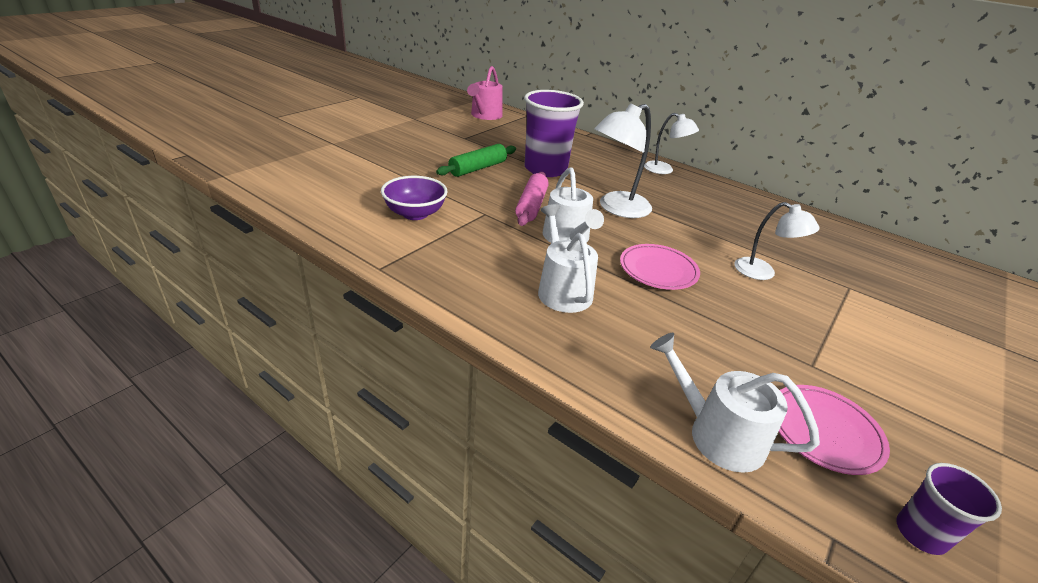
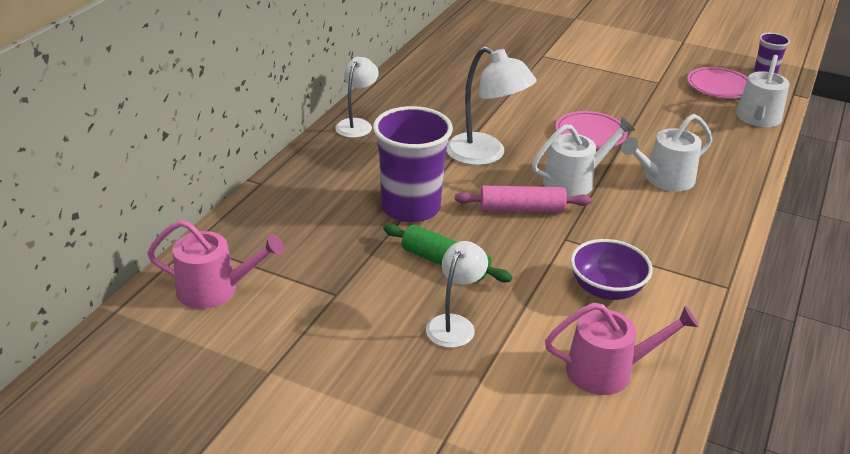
camera: 100 degrees left, 0 degrees up
white lamp [735,202,820,280] -> white lamp moved to [426,241,488,348]
none -> pink watering can [545,302,699,395]

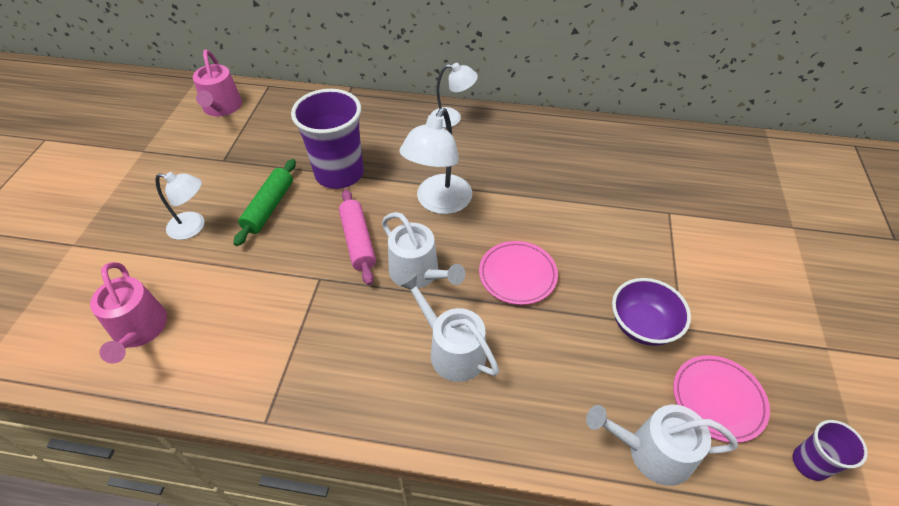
camera: 75 degrees right, 15 degrees up
purple bowl [570,239,653,300] -> purple bowl moved to [612,278,691,346]

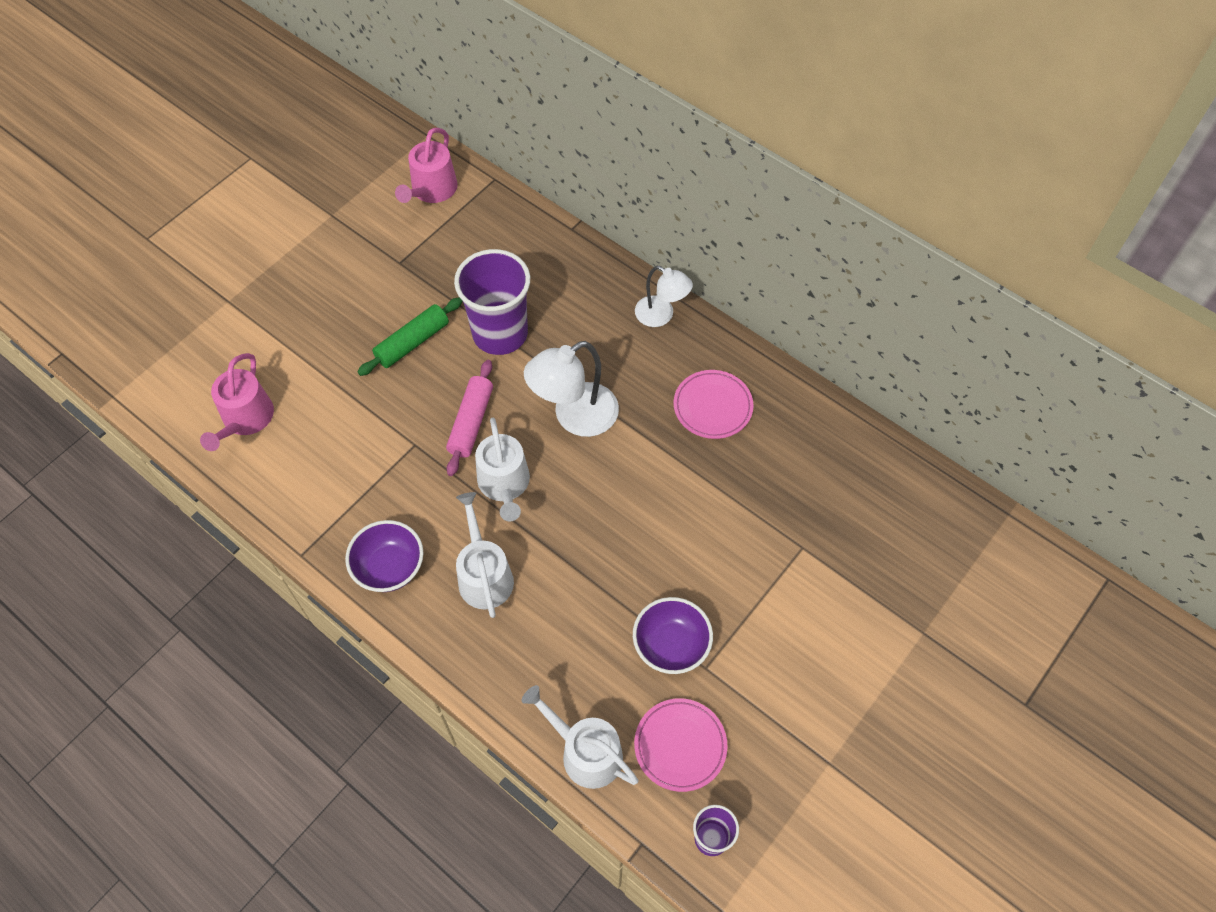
camera: 30 degrees right, 10 degrees up
white lamp [155,172,204,240] -> none
pink plate [479,241,558,305] -> pink plate moved to [673,370,754,439]
none -> purple bowl [345,520,423,592]

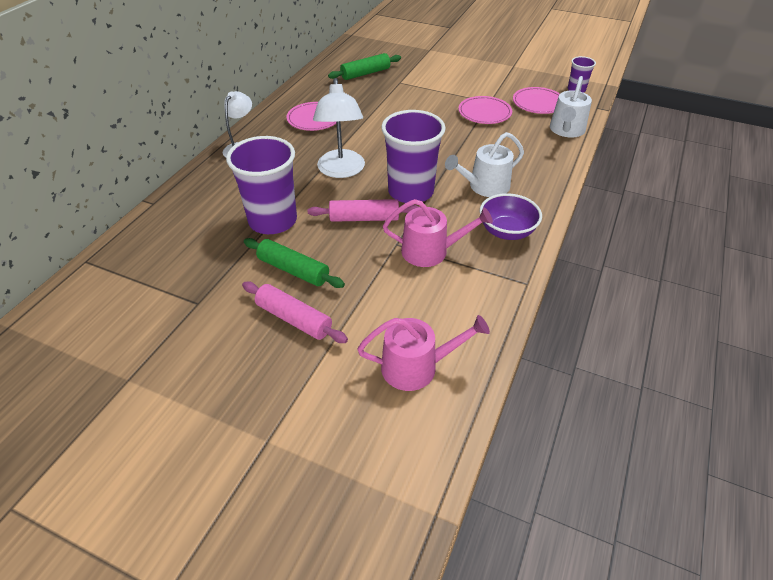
camera: 105 degrees left, 15 degrees down
pink watering can [395,128,458,203] -> pink watering can moved to [383,199,493,267]
white watering can [475,418,530,522] -> purple cup [381,110,446,203]
white lamp [524,341,619,437] -> white lamp turned 45 degrees clockwise [313,78,365,178]
purple bowl [633,597,713,674] -> pink plate [458,96,512,124]
none -> pink rolling pin [242,282,348,343]
none -> green rolling pin [328,53,401,80]

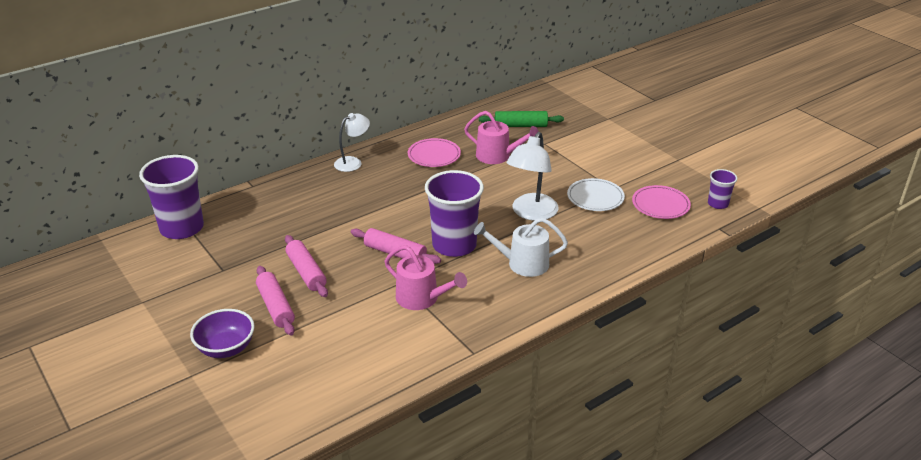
camera: 30 degrees right, 10 degrees down
purple cup [226,136,297,234] -> purple cup moved to [139,155,204,239]
green rolling pin [244,238,345,288] -> pink rolling pin [285,235,328,297]
white lamp [313,78,365,178] -> white lamp moved to [507,132,559,221]
pink watering can [357,315,490,391] -> pink watering can moved to [464,111,539,164]
pink plate [458,96,512,124] -> white plate [567,178,625,211]
purple bowl [480,193,542,240] -> purple bowl moved to [190,309,255,358]
white watering can [550,76,592,138] -> none

